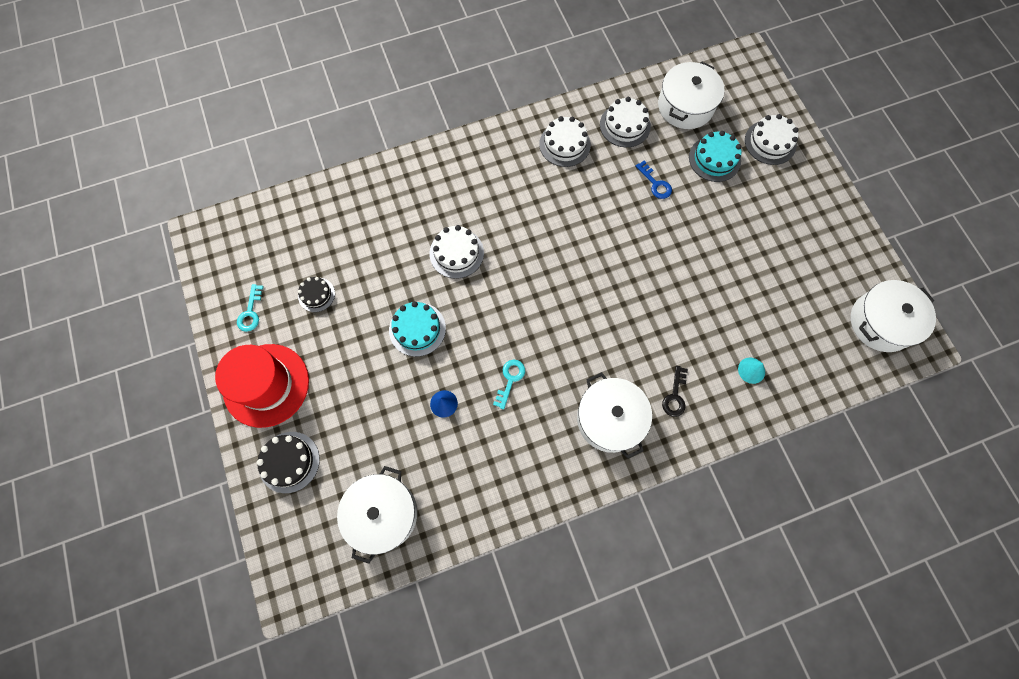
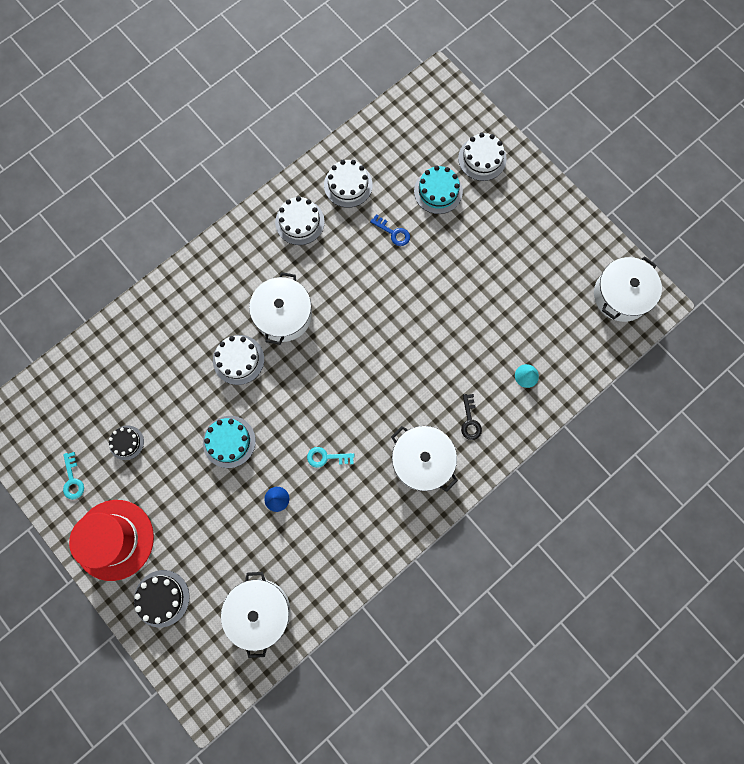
camera: 20 degrees left, 5 degrees up
turquoise key [493,360,525,410] -> turquoise key turned 90 degrees counterclockwise [307,447,354,468]
white pot [658,61,725,129] -> white pot moved to [249,272,312,345]

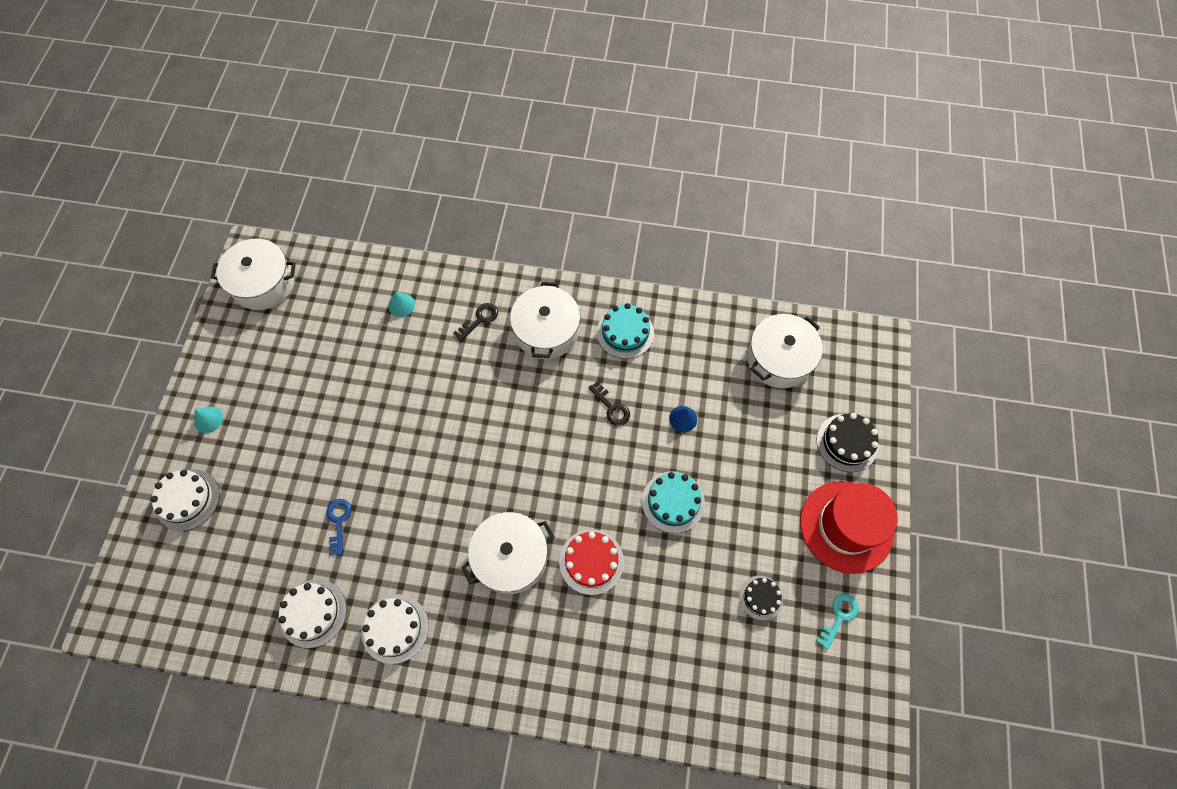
camera: 130 degrees left, 10 degrees down
white cake [213,335,264,385] -> red cake [559,529,624,595]
turquoise key [307,447,354,468] -> black key [588,381,630,426]
turquoise cake [414,165,463,214] -> turquoise cake moved to [597,303,654,359]
none -> turquoise cone [195,407,223,433]

